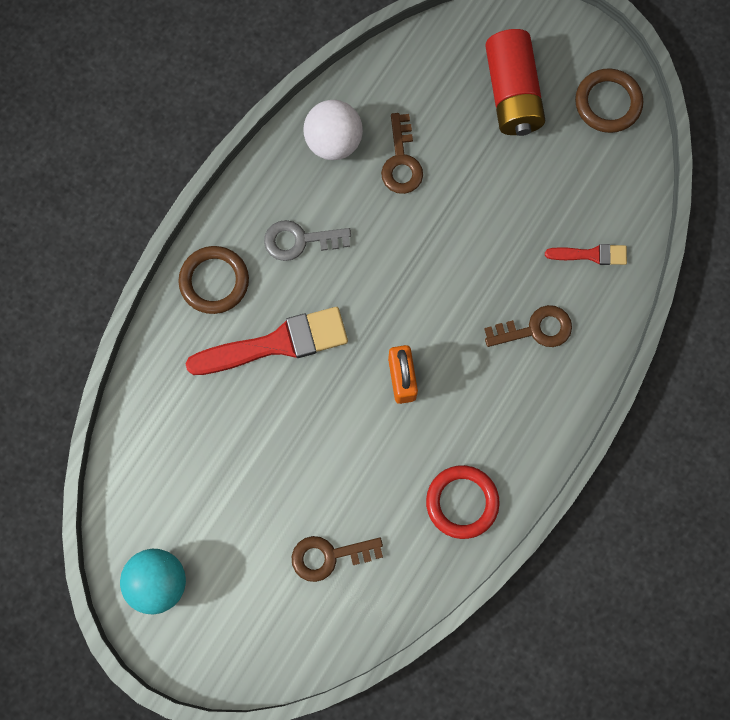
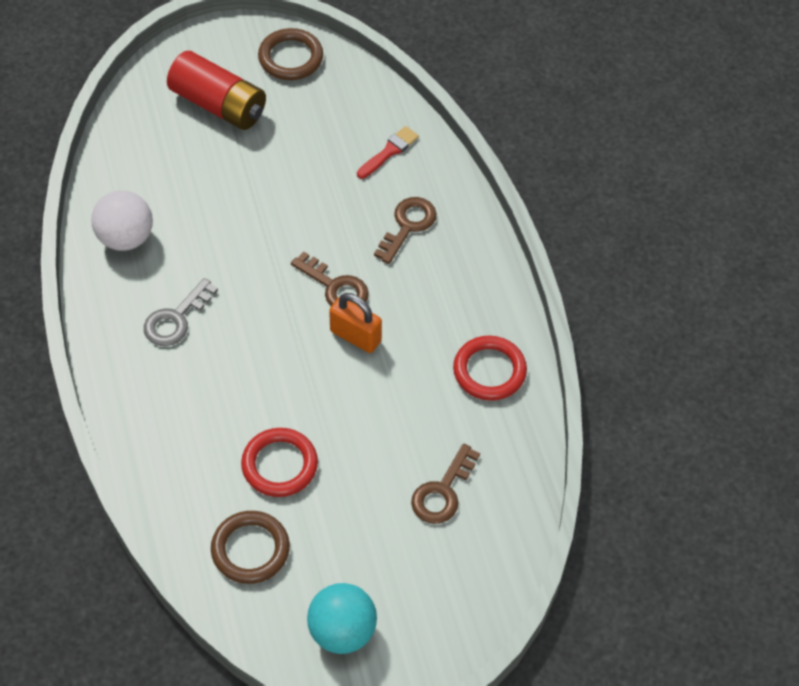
camera: 50 degrees left, 20 degrees down
brown ring [178,246,249,314] -> brown ring moved to [211,511,290,584]
red brush [185,307,348,375] -> none
brown key [381,113,423,194] -> brown key moved to [291,252,369,306]
none -> red ring [241,428,318,497]

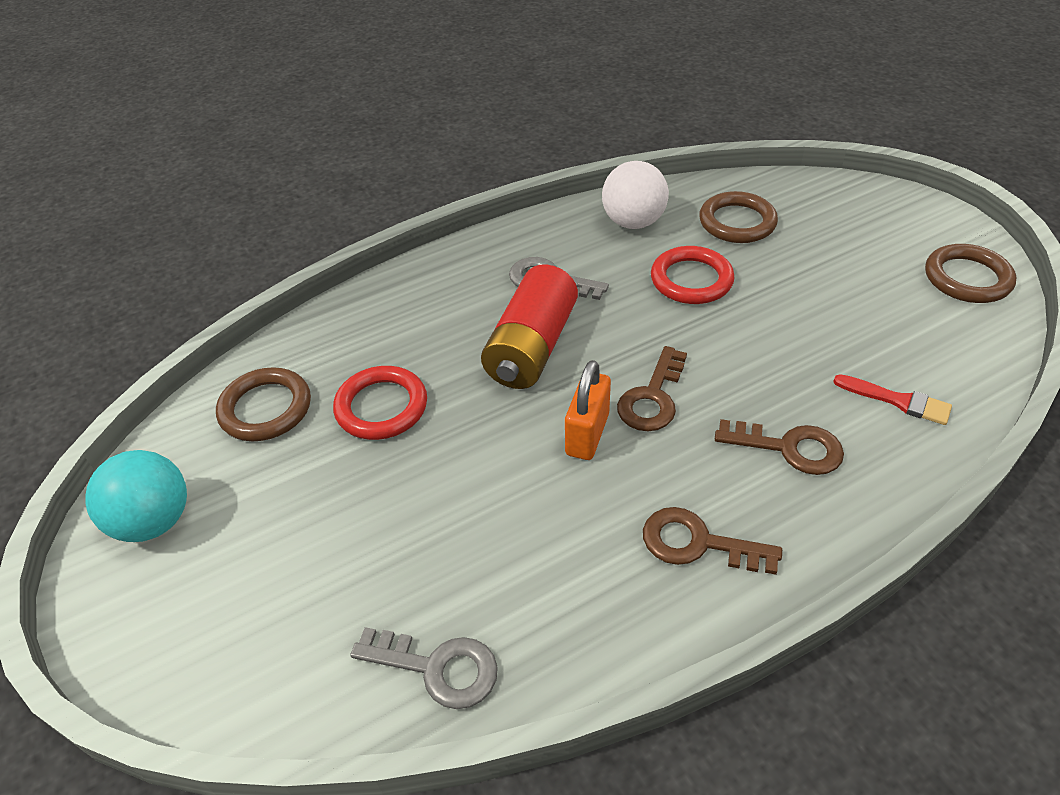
camera: 80 degrees right, 10 degrees down
red battery [167,51,266,130] -> red battery moved to [481,264,578,389]
brown key [411,444,480,524] -> brown key moved to [643,507,782,575]
red ring [453,336,527,401] -> red ring moved to [651,246,735,304]
none -> grey key [350,627,498,709]
none -> brown ring [699,191,778,243]

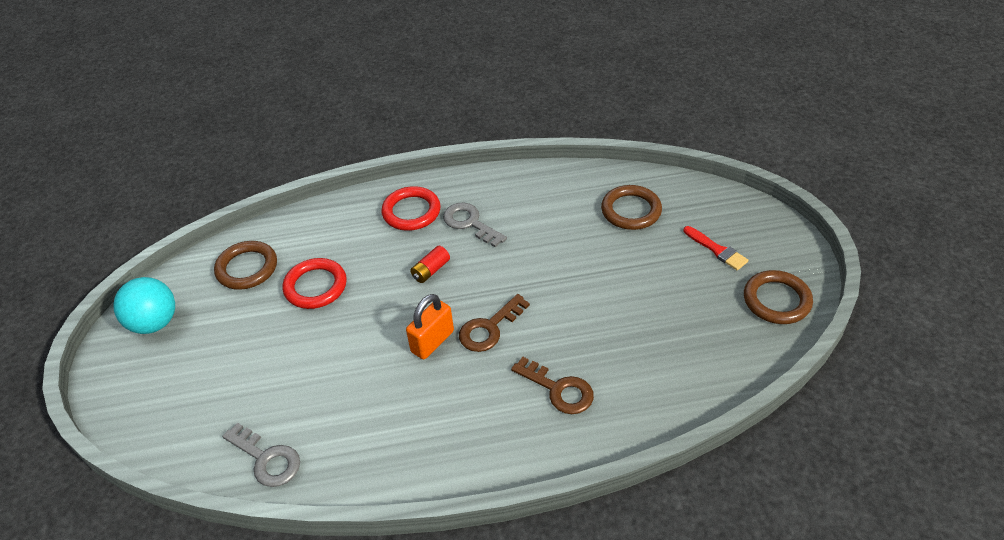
camera: 20 degrees right, 0 degrees up
red battery [481,264,578,389] -> red battery [410,246,450,283], size x0.45
white ball [602,161,669,229] -> none
brown key [643,507,782,575] -> none
red ring [651,246,735,304] -> red ring moved to [381,186,441,231]
red brush [833,374,952,425] -> red brush moved to [683,226,749,271]

